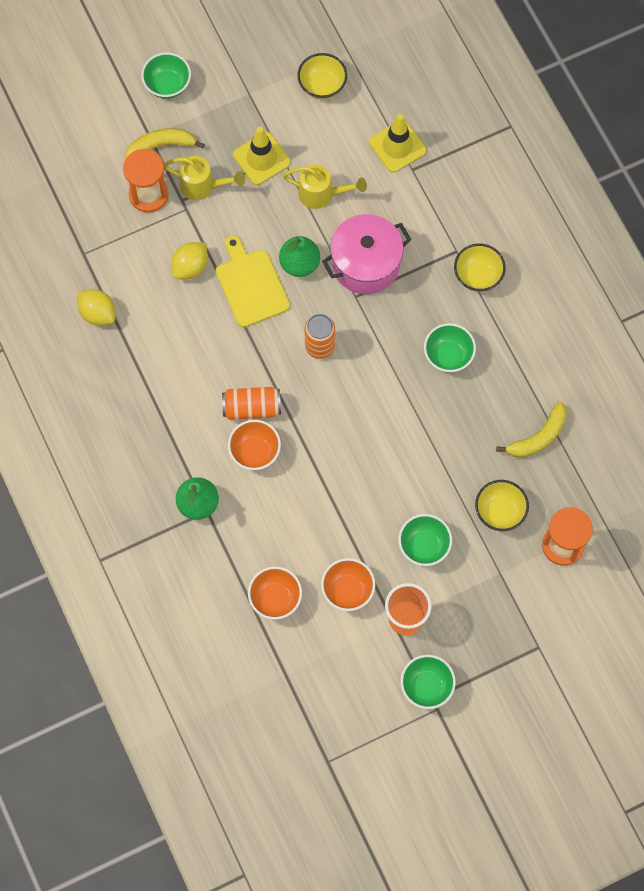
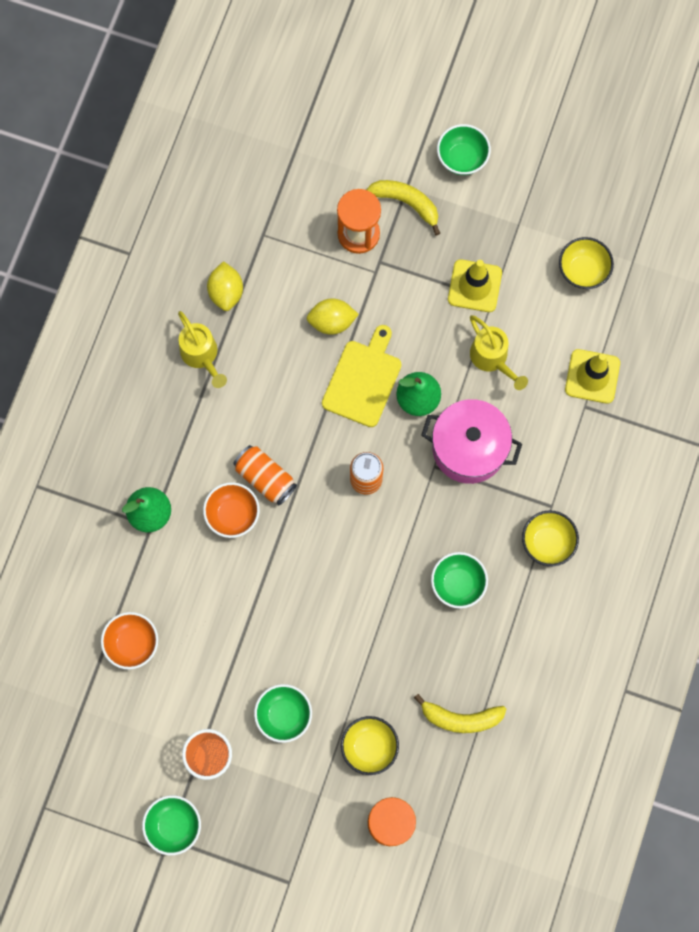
camera: 45 degrees right, 5 degrees up
yellow watering can [164,156,245,200] -> yellow watering can moved to [178,311,227,388]
orange bowl [321,558,375,611] -> none

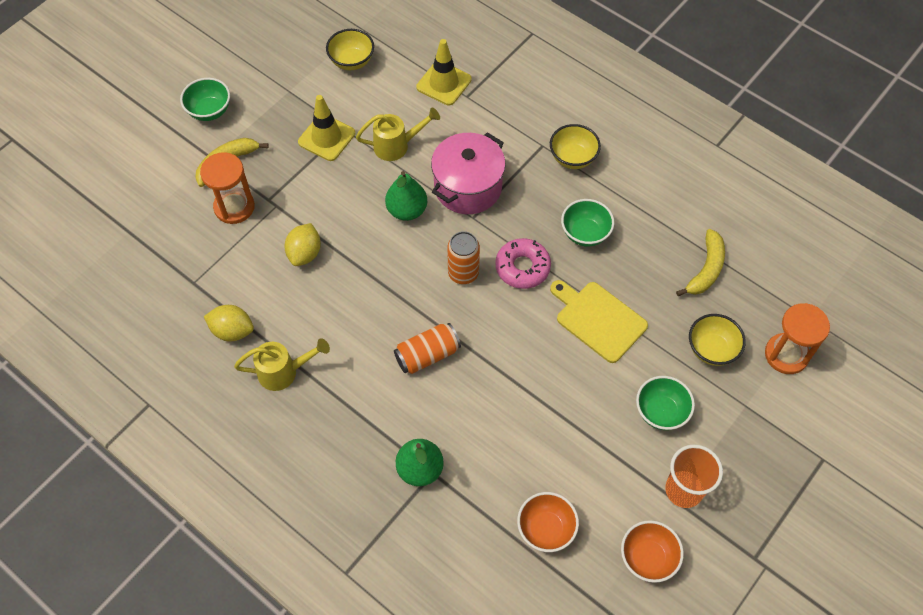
camera: 70 degrees left, 15 degrees down
green bowl [142,795,201,856] -> none
orange bowl [203,482,260,538] -> orange bowl moved to [621,520,684,583]
yellow cutting board [322,325,402,427] -> yellow cutting board moved to [550,280,648,363]
none -> pink donut [495,238,551,289]

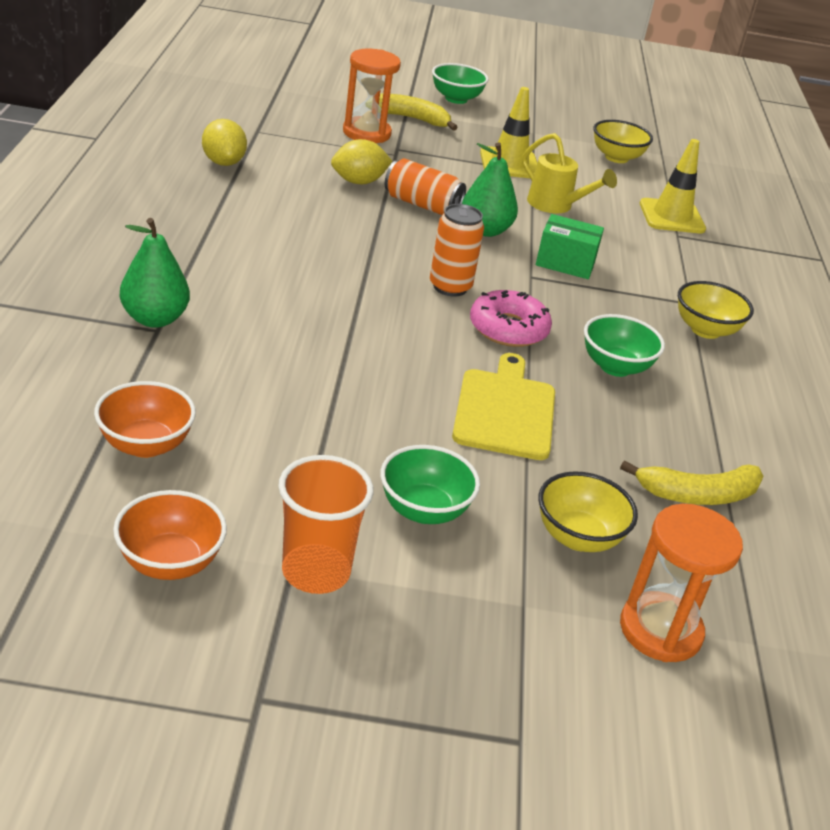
camera: 50 degrees right, 25 degrees down
yellow watering can [234,338,330,391] -> none
orange can [394,323,461,374] -> orange can moved to [385,158,466,215]
pink pot [431,132,506,214] -> green box [536,214,604,279]

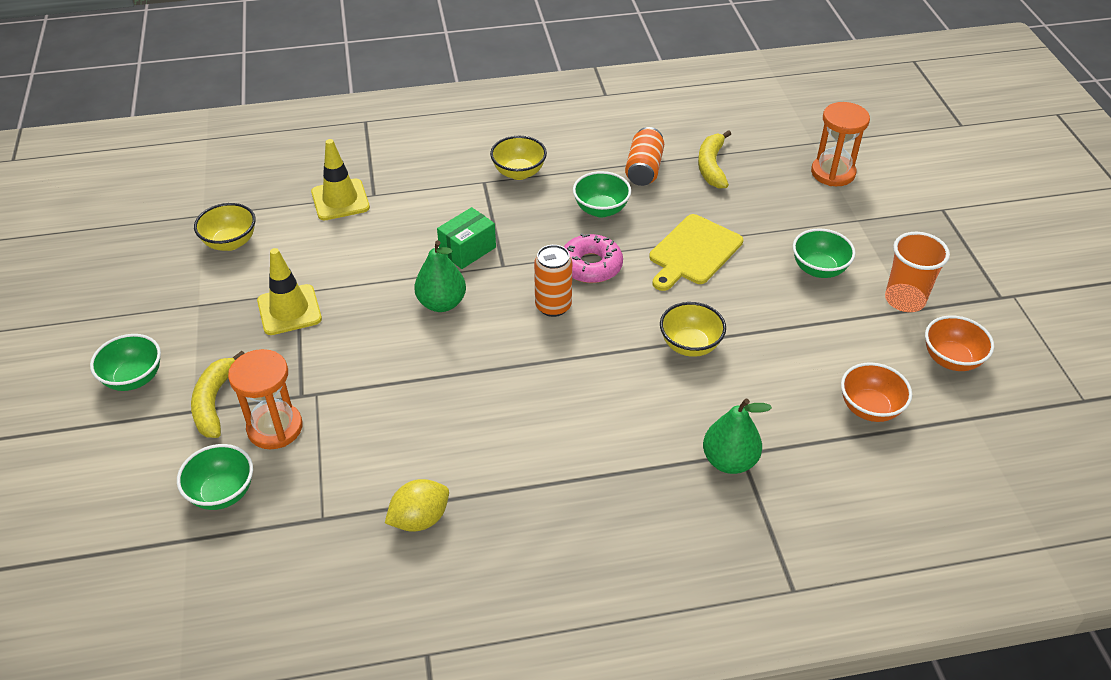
camera: 100 degrees left, 10 degrees up
yellow lemon [331,139,392,185] -> none
orange can [385,158,466,215] -> orange can moved to [625,127,664,186]
yellow cutting board [452,353,555,460] -> yellow cutting board turned 45 degrees counterclockwise [649,214,743,291]
yellow watering can [522,133,617,213] -> none
green box [536,214,604,279] -> green box turned 45 degrees clockwise [437,207,496,269]
yellow bowl [538,471,638,552] -> yellow bowl moved to [660,302,726,357]
yellow banana [620,460,764,505] -> yellow banana turned 150 degrees counterclockwise [698,130,731,189]
none -> green bowl [177,444,253,510]

